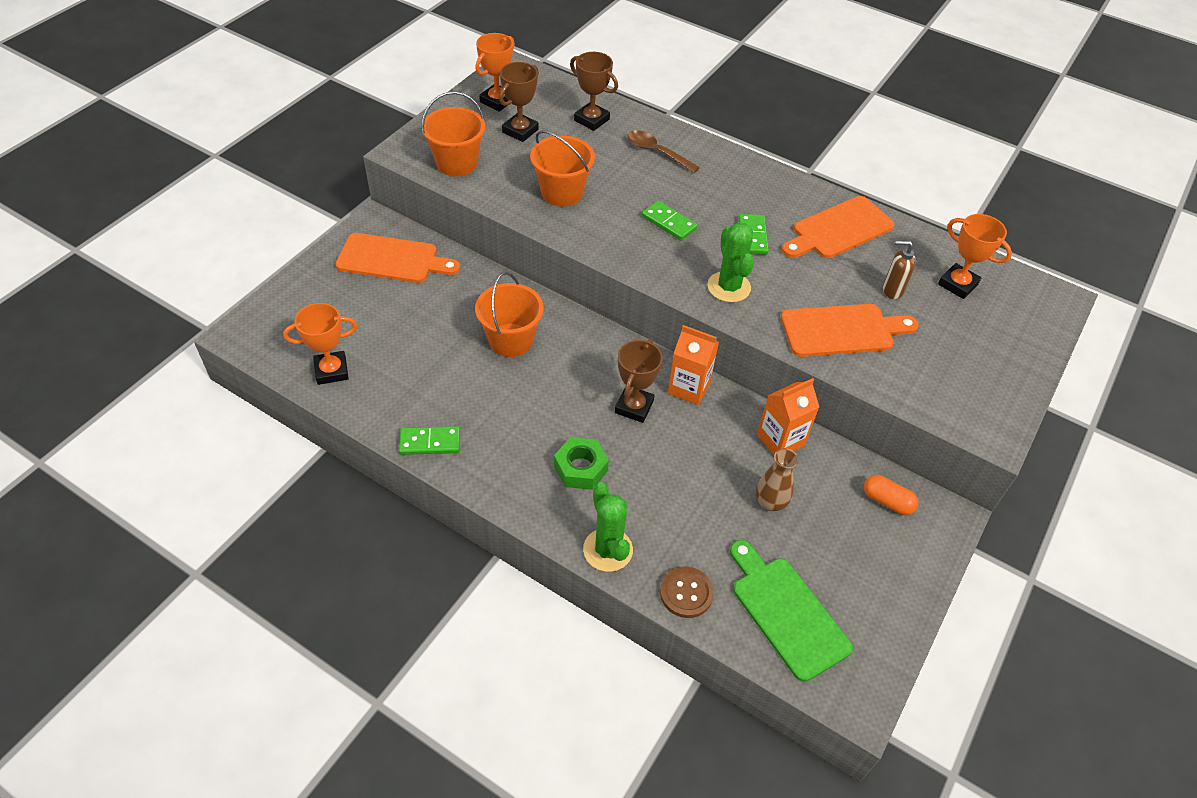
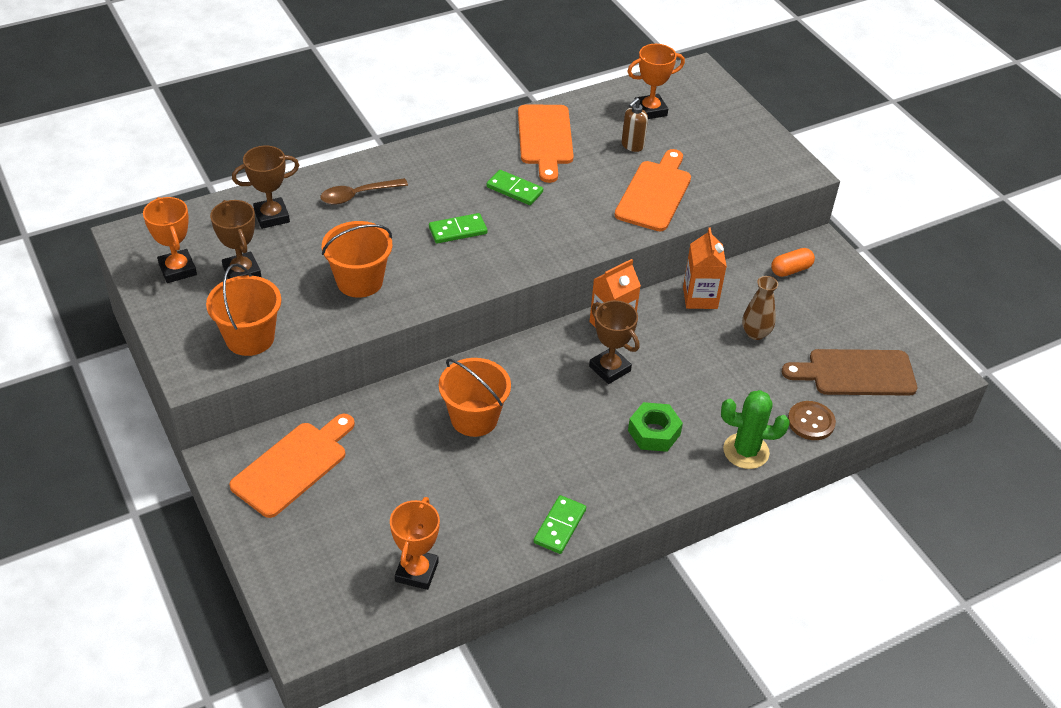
camera: 60 degrees left, 5 degrees down
green cactus [707,222,754,302] -> none
green cutting board [730,540,853,682] -> brown cutting board [782,349,917,396]

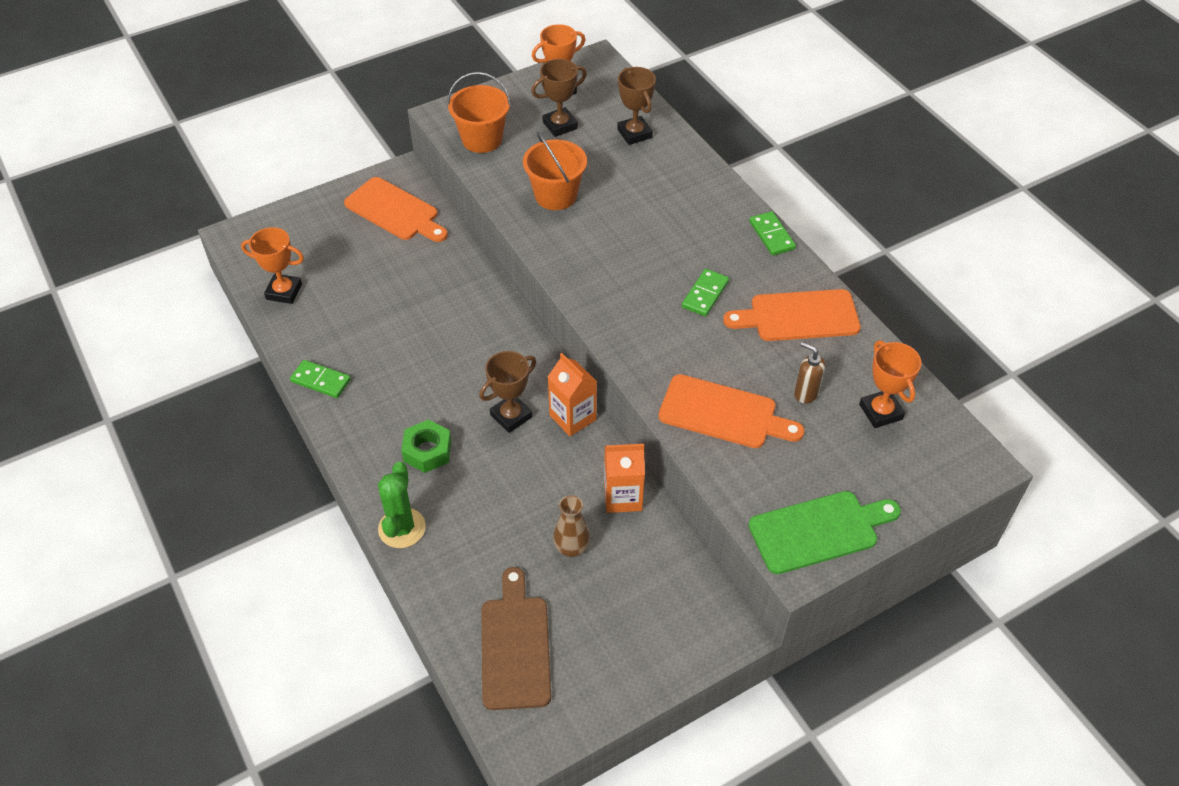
camera: 90 degrees right, 5 degrees up
brown spoon [320,178,408,204] -> none
green domino [429,213,487,244] -> green domino moved to [749,211,796,256]
orange bucket [439,358,511,437] -> none
orange capsule [771,248,815,277] -> none
brown button [788,401,836,440] -> none
none -> green cutting board [748,491,901,574]

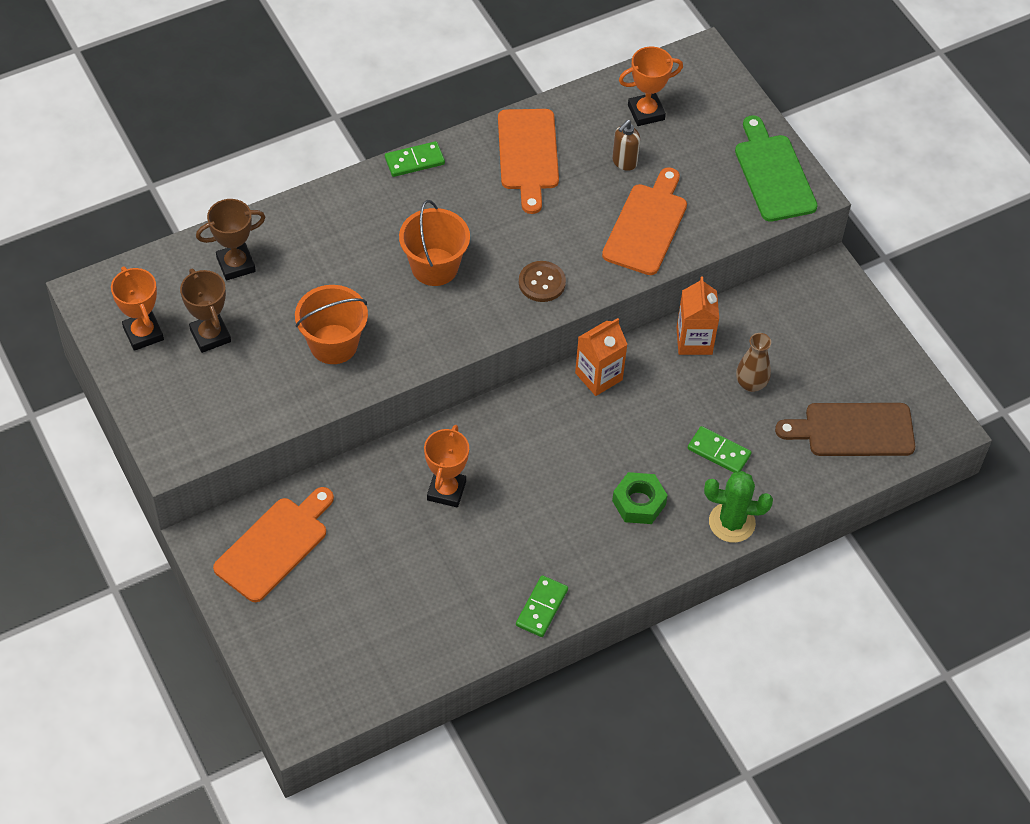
camera: 90 degrees left, 5 degrees up
orange trophy [241,227,304,304] -> orange trophy moved to [424,425,469,508]
orange bucket [447,72,511,153] -> orange bucket moved to [399,200,470,286]
brown trophy [479,351,536,433] -> none
green domino [682,269,729,317] -> green domino moved to [688,426,752,473]
none -> brown button [519,261,566,302]

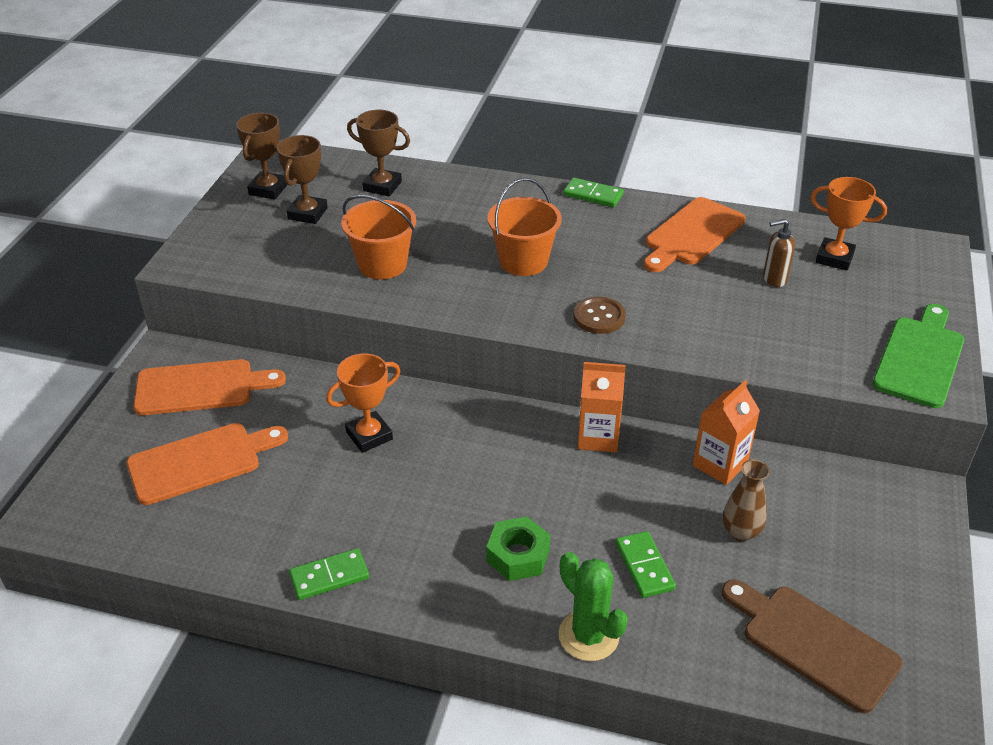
camera: 45 degrees right, 15 degrees down
orange trophy [111,266,164,351] -> brown trophy [236,113,287,199]
orange cutting board [602,167,687,275] -> orange cutting board moved to [127,423,288,505]

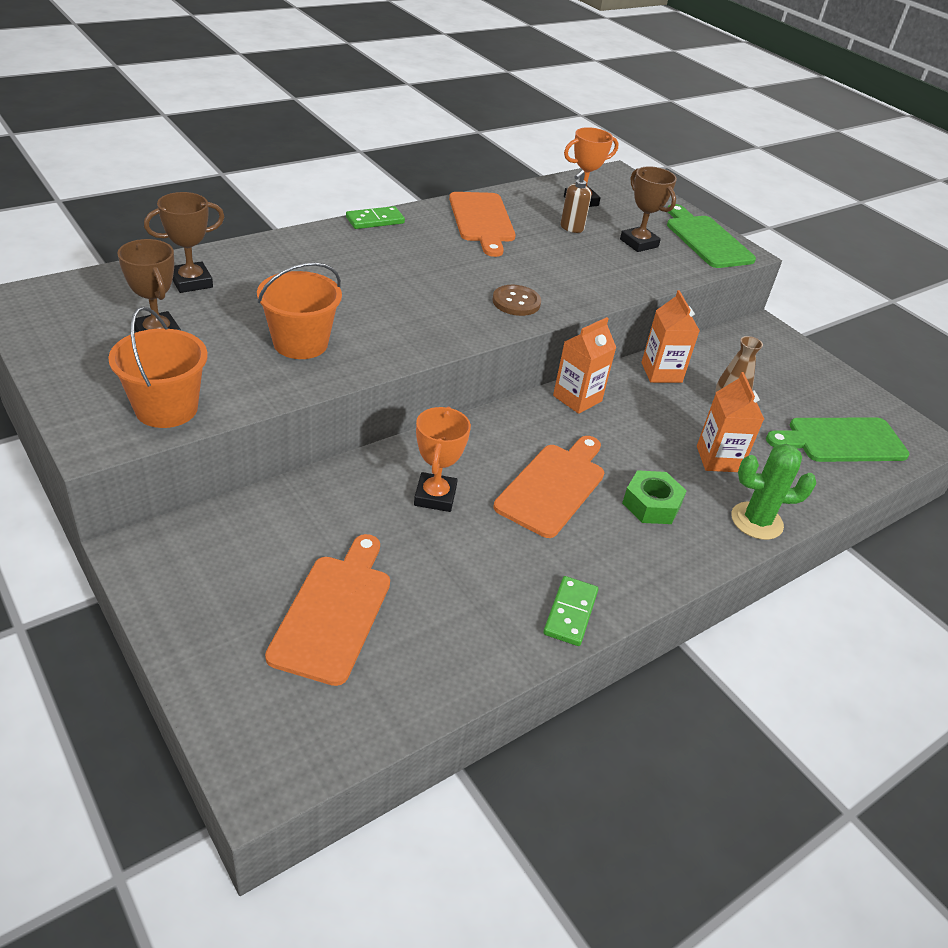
camera: 55 degrees left, 0 degrees up
orange cutting board [133,359,286,415] -> orange cutting board moved to [493,436,604,538]
brown trophy [236,113,287,199] -> brown trophy moved to [620,166,677,252]
orange bucket [487,178,562,276] -> orange bucket moved to [108,306,208,428]
green domino [615,531,676,598] -> orange carton [697,372,764,472]
brown cutting board [722,579,903,713] -> green cutting board [766,418,910,462]

